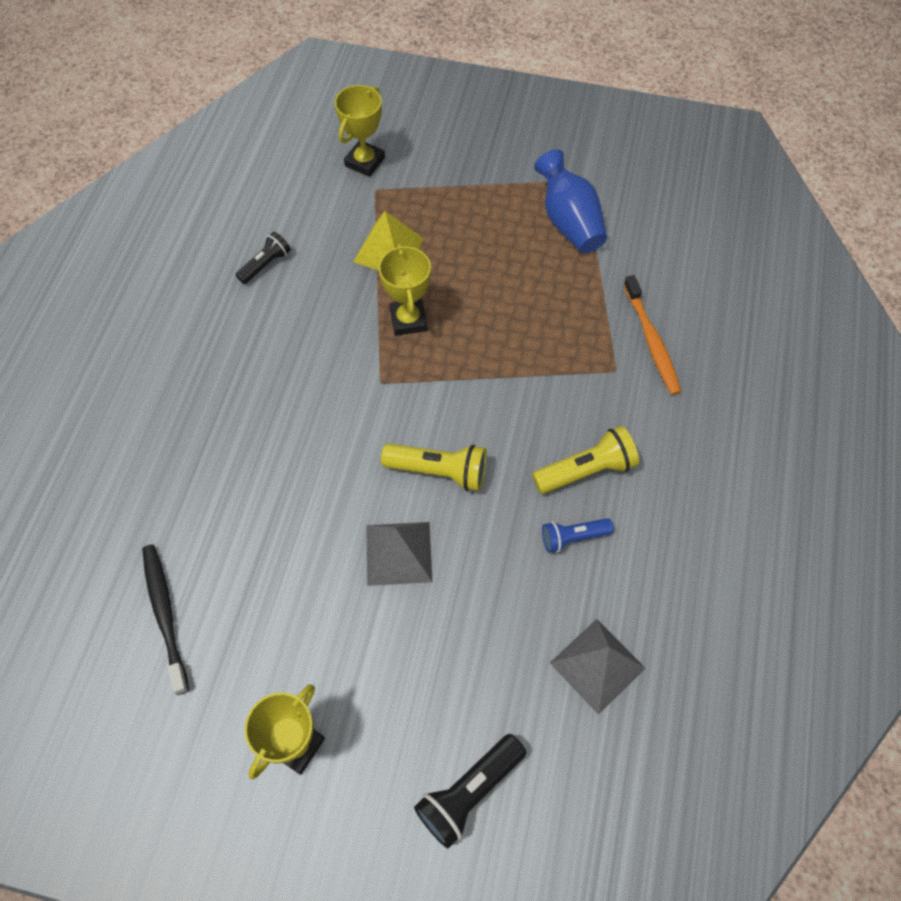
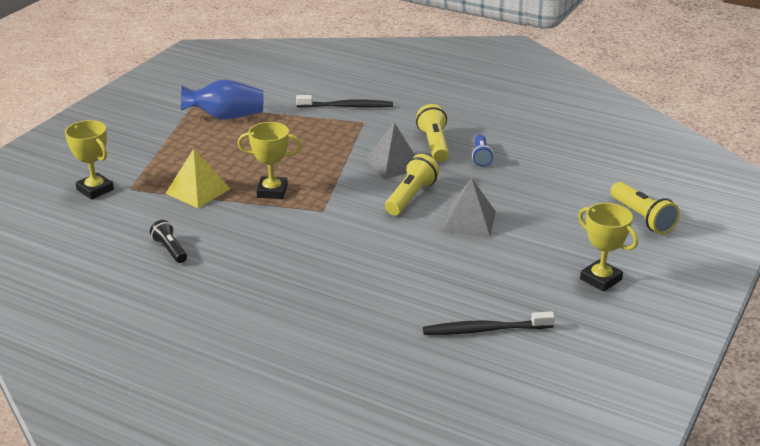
camera: 75 degrees left, 30 degrees down
black flashlight [414,734,526,848] -> yellow flashlight [611,182,680,234]
grey pyramid [550,619,646,715] -> grey pyramid moved to [365,123,415,179]
orange toothbrush [624,275,681,395] -> black toothbrush [296,95,393,108]

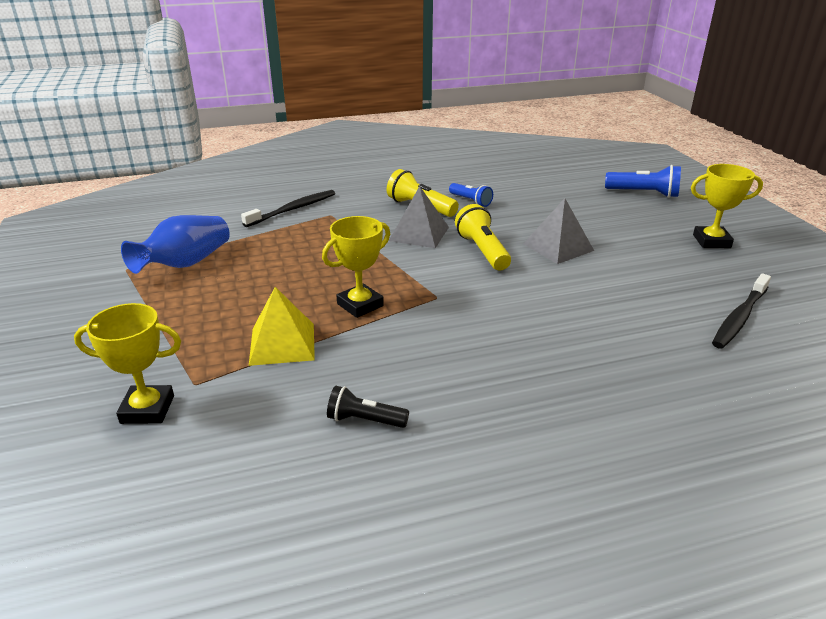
camera: 45 degrees left, 0 degrees up
yellow flashlight [611,182,680,234] -> blue flashlight [605,165,681,198]

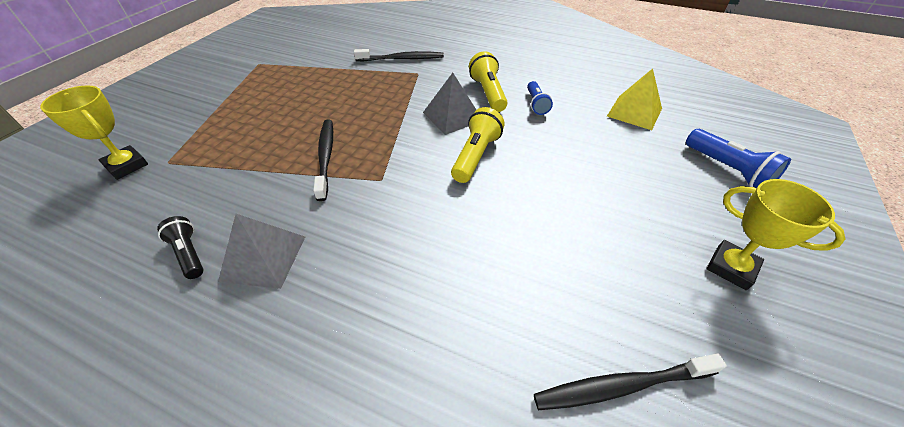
camera: 40 degrees right, 15 degrees up
blue vase [121,215,230,274] -> none
yellow pyramid [249,287,315,366] -> yellow pyramid moved to [607,68,662,130]
yellow trophy [322,216,390,318] -> black toothbrush [313,119,333,201]
grey pyramid [523,198,594,264] -> grey pyramid moved to [218,214,305,289]

